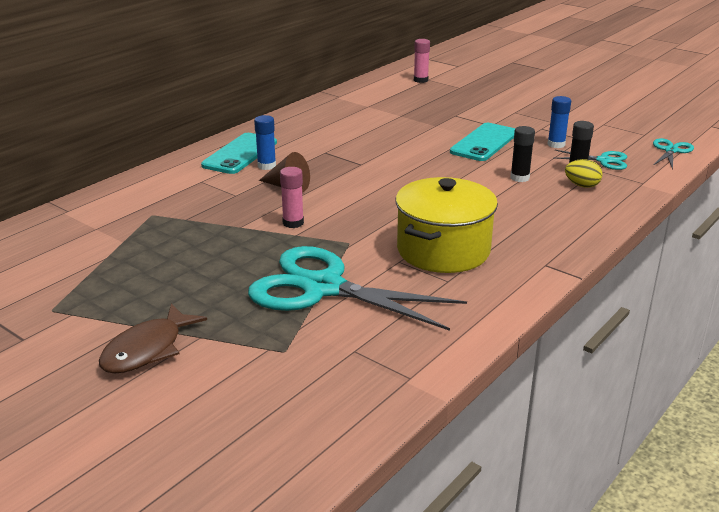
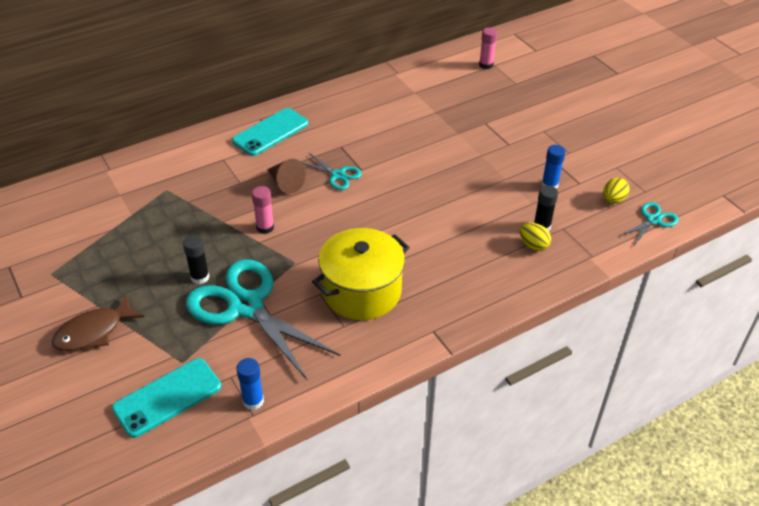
camera: 20 degrees right, 15 degrees up
blue glue stick [254,115,276,170] -> blue glue stick moved to [236,358,264,410]
turquoise phone [450,123,515,161] -> turquoise phone moved to [112,358,221,438]
black glue stick [510,126,535,182] -> black glue stick moved to [183,235,210,284]
turquoise scissors [554,150,627,170] -> turquoise scissors moved to [301,153,362,190]
none -> yellow egg [603,178,630,204]

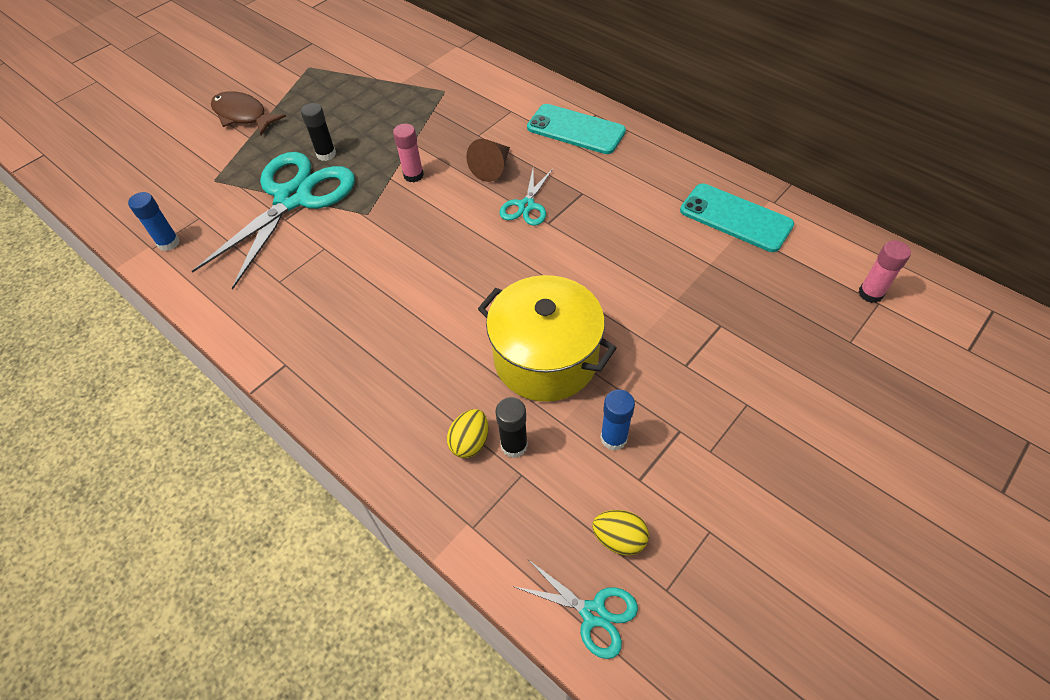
camera: 75 degrees right, 10 degrees up
turquoise phone [112,358,221,438] -> turquoise phone moved to [680,183,794,252]
yellow pot [312,228,410,320] -> yellow pot moved to [478,275,617,402]

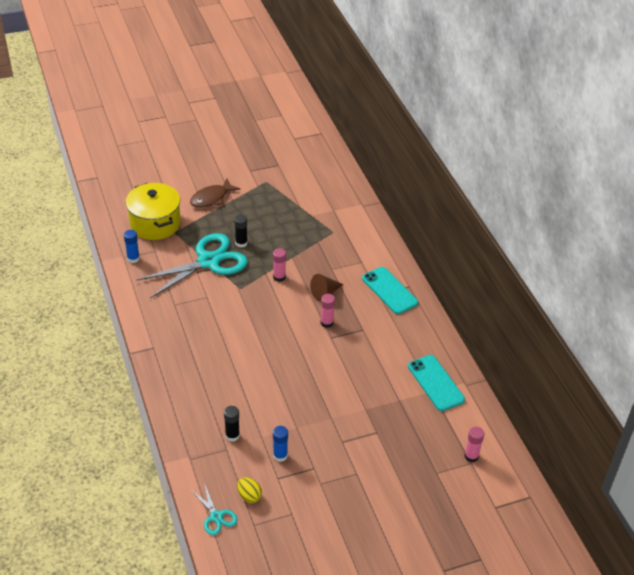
camera: 25 degrees right, 10 degrees down
brown fish [211,91,286,135] -> brown fish turned 105 degrees counterclockwise [190,178,240,208]
yellow egg [447,409,488,458] -> none
yellow pot [478,275,617,402] -> yellow pot moved to [125,183,181,240]
turquoise scissors [500,169,553,226] -> pink glue stick [321,294,335,328]

